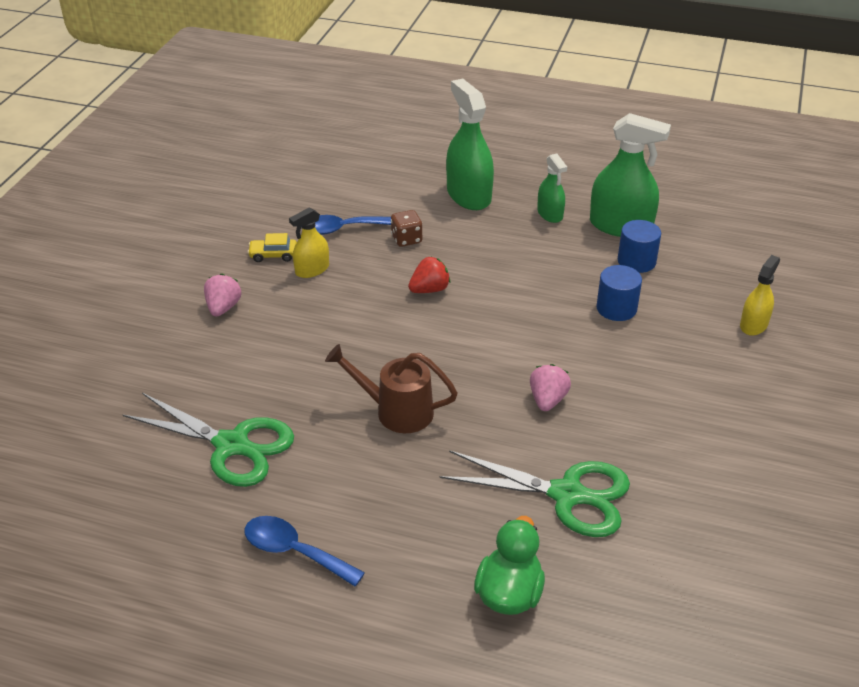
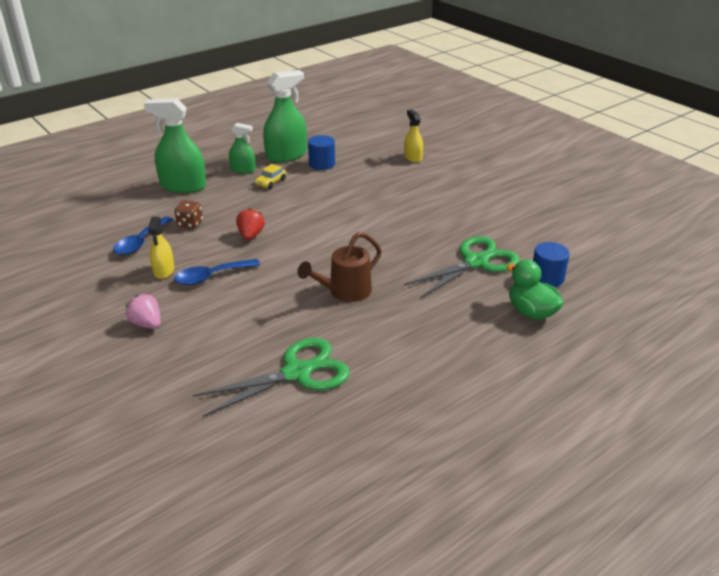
camera: 55 degrees left, 5 degrees down
blue spoon [245,516,365,586] -> blue spoon moved to [174,259,260,285]
yellow car [248,233,297,262] -> yellow car moved to [255,164,286,189]
pink strawberry [530,364,571,411] -> none
blue cylinder [596,265,642,321] -> blue cylinder moved to [533,242,570,287]

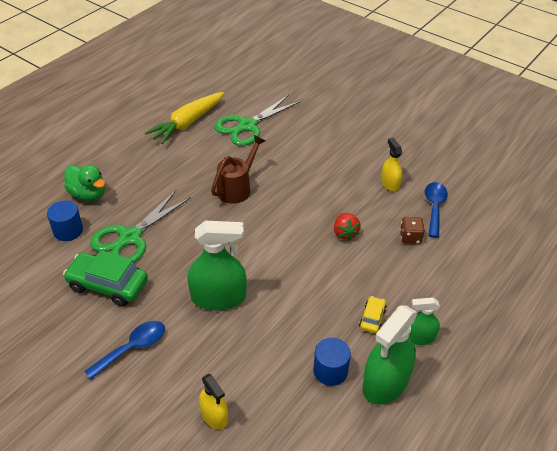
camera: 165 degrees right, 10 degrees up
pink strawberry [126,294,161,329] -> none
green spray bottle [144,98,206,193] -> green spray bottle moved to [187,221,247,311]
blue spoon [174,259,260,285] -> blue spoon moved to [84,321,165,380]
none -> green car [63,250,148,306]
none -> yellow carrot [145,92,224,144]

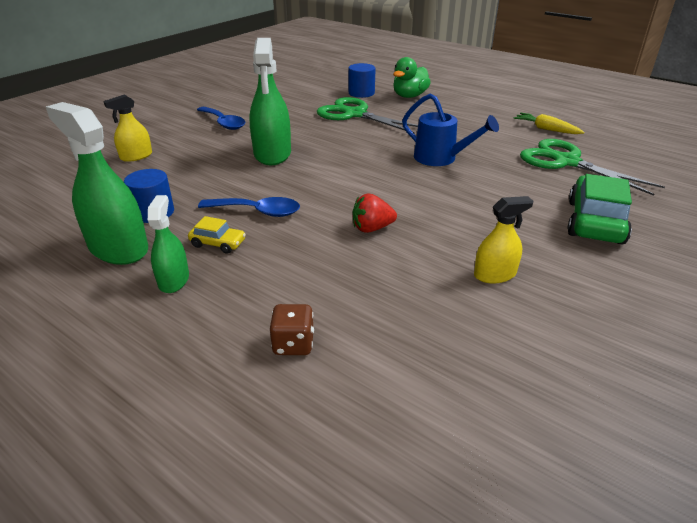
camera: 90 degrees right, 10 degrees down
green car [63,250,148,306] -> green car moved to [567,174,632,244]
yellow carrot [145,92,224,144] -> yellow carrot [513,113,585,134], size x0.58
brown watering can [211,135,265,204] -> blue watering can [402,93,499,166]
brown dice [400,217,425,244] -> brown dice moved to [270,304,314,355]
blue spoon [425,182,448,238] -> blue spoon moved to [198,197,300,217]

